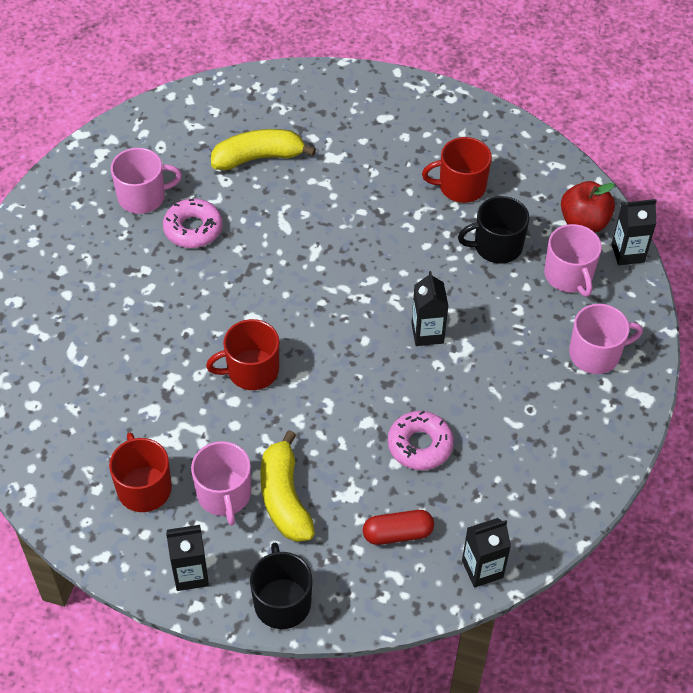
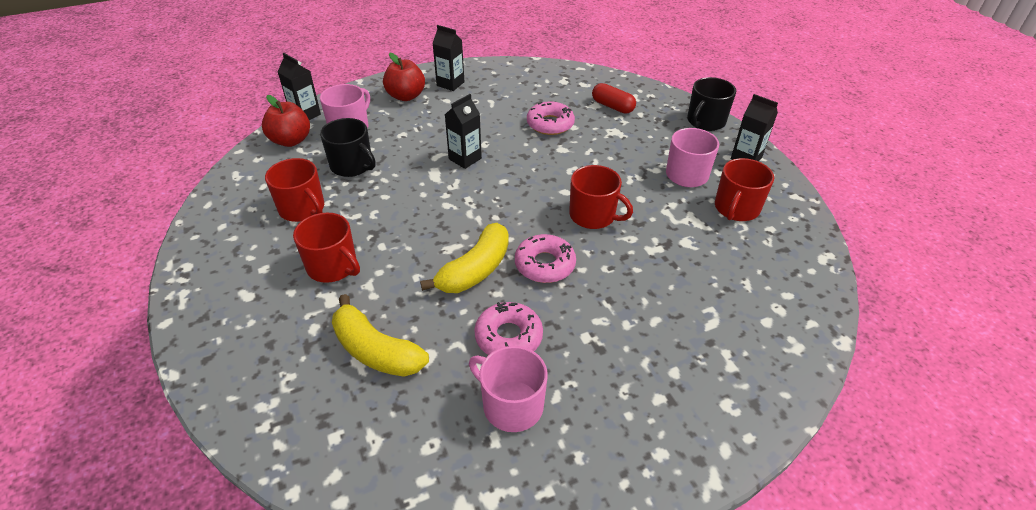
camera: 130 degrees left, 10 degrees down
yellow banana [260,430,315,542] -> yellow banana moved to [420,223,509,293]
black carton [462,518,511,588] -> black carton moved to [432,25,465,91]
pink mug [569,304,643,374] -> red apple [383,53,425,101]
none -> red mug [293,213,360,283]
none -> pink donut [515,234,576,283]

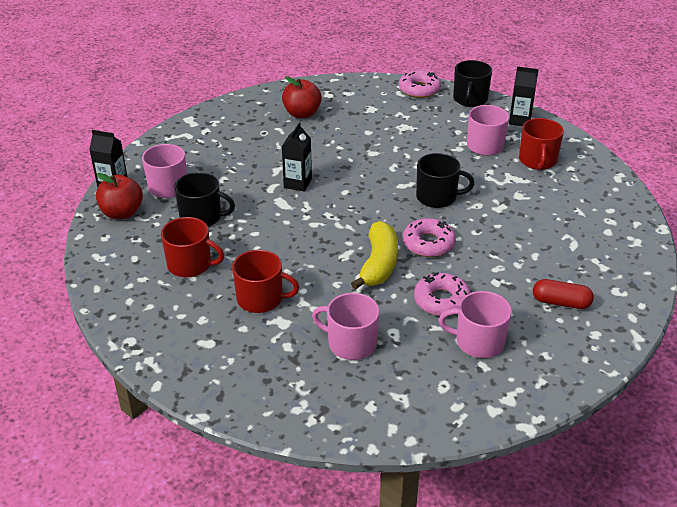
camera: 25 degrees left, 5 degrees down
yellow banana [332,294,429,377] -> pink mug [312,293,379,360]
red apple [383,53,425,101] -> red apple moved to [282,76,322,118]
black carton [432,25,465,91] -> none
pink donut [527,101,575,135] -> pink donut moved to [399,70,441,98]
red mug [569,165,633,229] -> black mug [416,153,475,208]
red capsule [592,83,636,114] -> red capsule moved to [533,279,594,309]

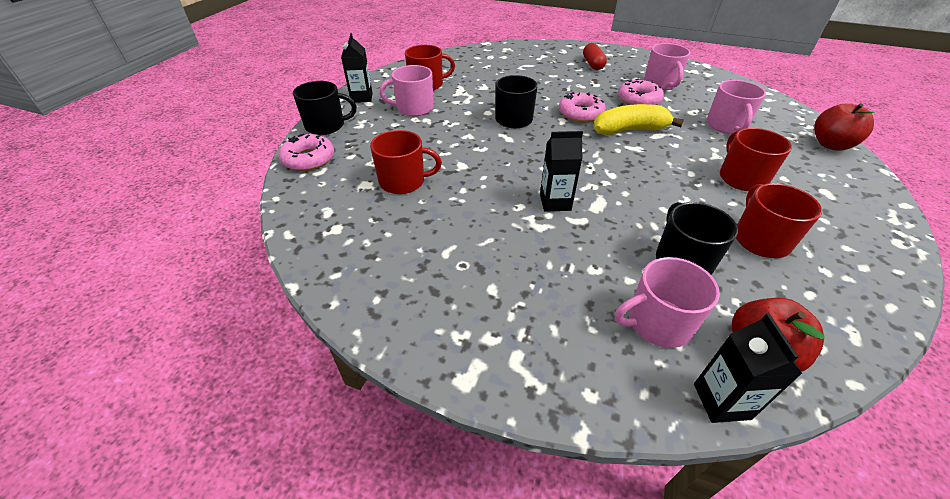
camera: 110 degrees left, 5 degrees up
red apple [282,76,322,118] -> red apple moved to [814,103,875,151]
none -> red mug [370,130,442,194]

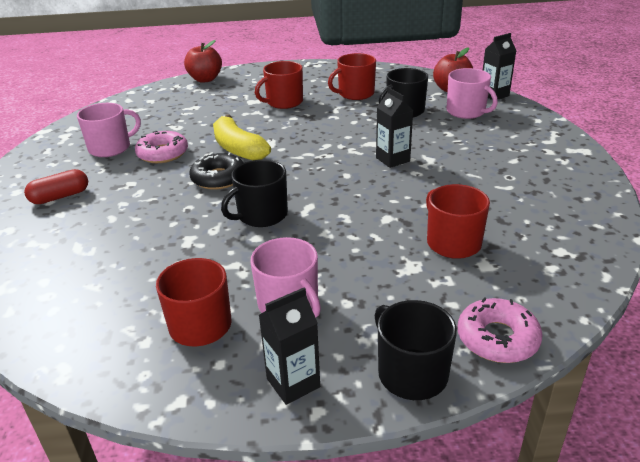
camera: 115 degrees left, 10 degrees down
pink donut [559,92,606,123] -> black donut [189,152,243,190]
pink mug [707,80,766,134] -> none

